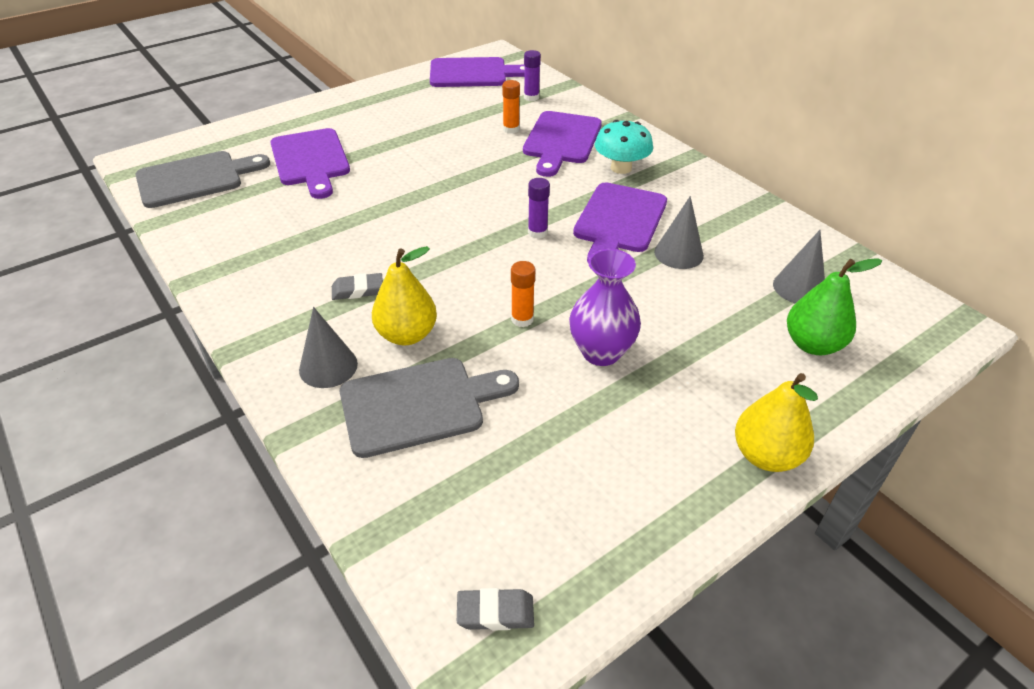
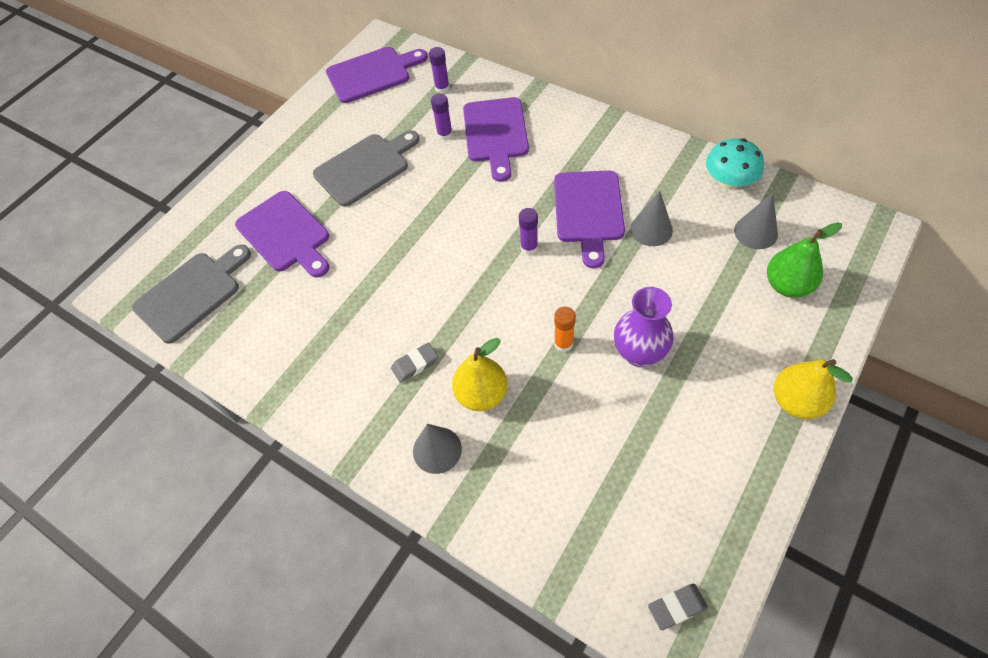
camera: 15 degrees left, 15 degrees up
grey cutting board [340,358,519,458] -> grey cutting board moved to [313,130,419,207]
orange glue stick [502,80,520,134] -> purple glue stick [431,94,453,140]
turquoise mushroom [595,120,653,174] -> turquoise mushroom moved to [706,138,764,189]

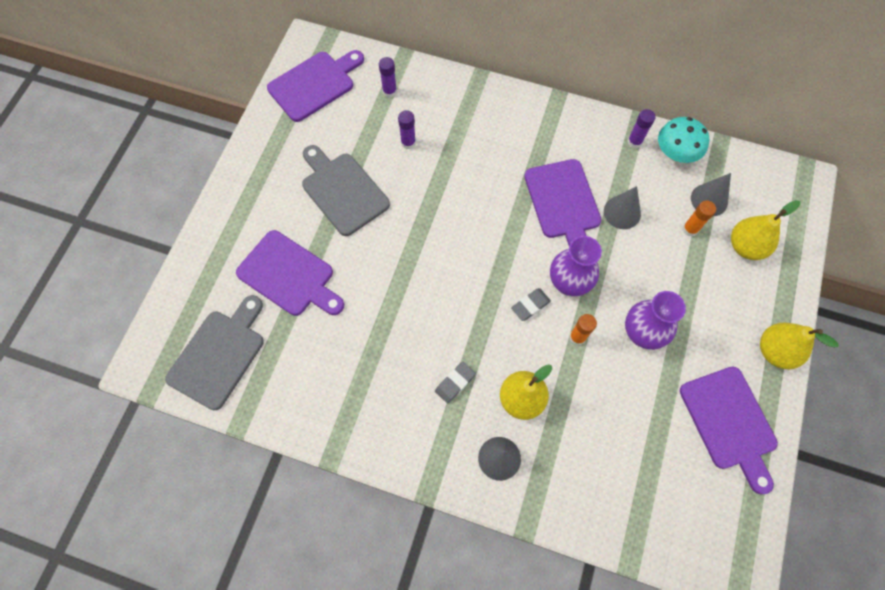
camera: 20 degrees left, 10 degrees up
grey cutting board [313,130,419,207] -> grey cutting board turned 75 degrees counterclockwise [302,145,390,236]
purple cutting board [463,97,529,182] -> purple cutting board moved to [680,367,778,495]
purple glue stick [519,208,538,255] -> purple glue stick moved to [628,109,656,148]
grey eraser [648,584,708,630] -> grey eraser moved to [511,288,551,321]
green pear [767,222,842,298] -> yellow pear [731,200,800,260]
none -> purple vase [550,236,602,296]
none -> orange glue stick [683,200,716,237]

